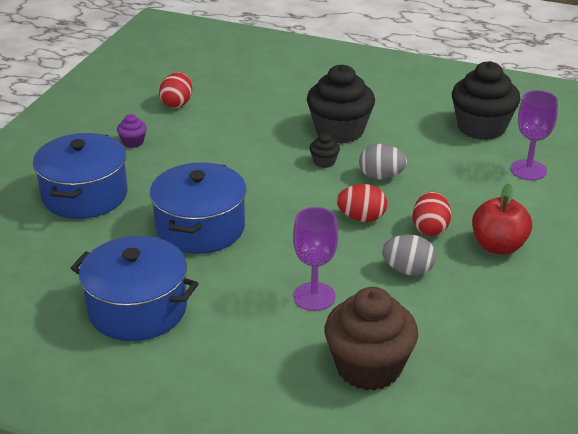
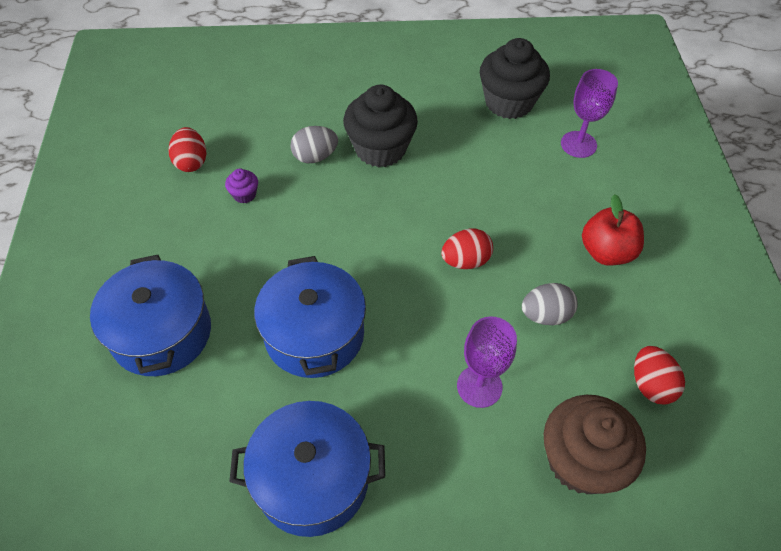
camera: 25 degrees left, 20 degrees up
purple cupcake [117,114,147,148] -> purple cupcake moved to [225,169,258,203]
black cupcake [309,133,340,168] -> none
grey egg [359,144,407,180] -> grey egg moved to [290,126,338,163]
red egg [412,192,451,236] -> red egg moved to [634,346,685,405]

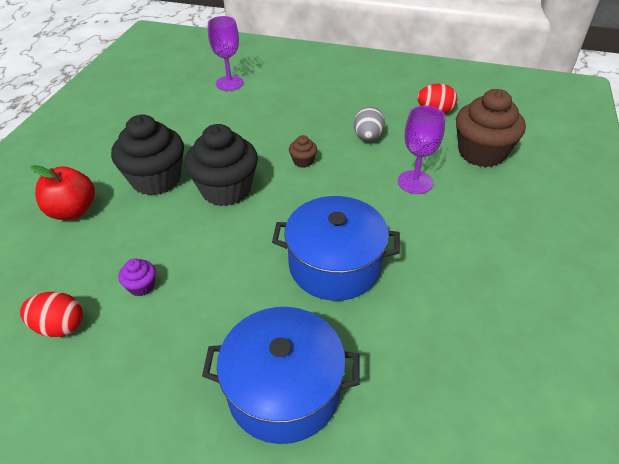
camera: 70 degrees left, 10 degrees down
blue pot [229,401,385,537] -> none
grey egg [290,126,338,163] -> none
red egg [441,228,493,269] -> brown cupcake [289,135,317,168]
black cupcake [480,38,550,119] -> black cupcake moved to [185,124,258,206]
red apple [582,194,644,265] -> red apple moved to [31,165,95,220]

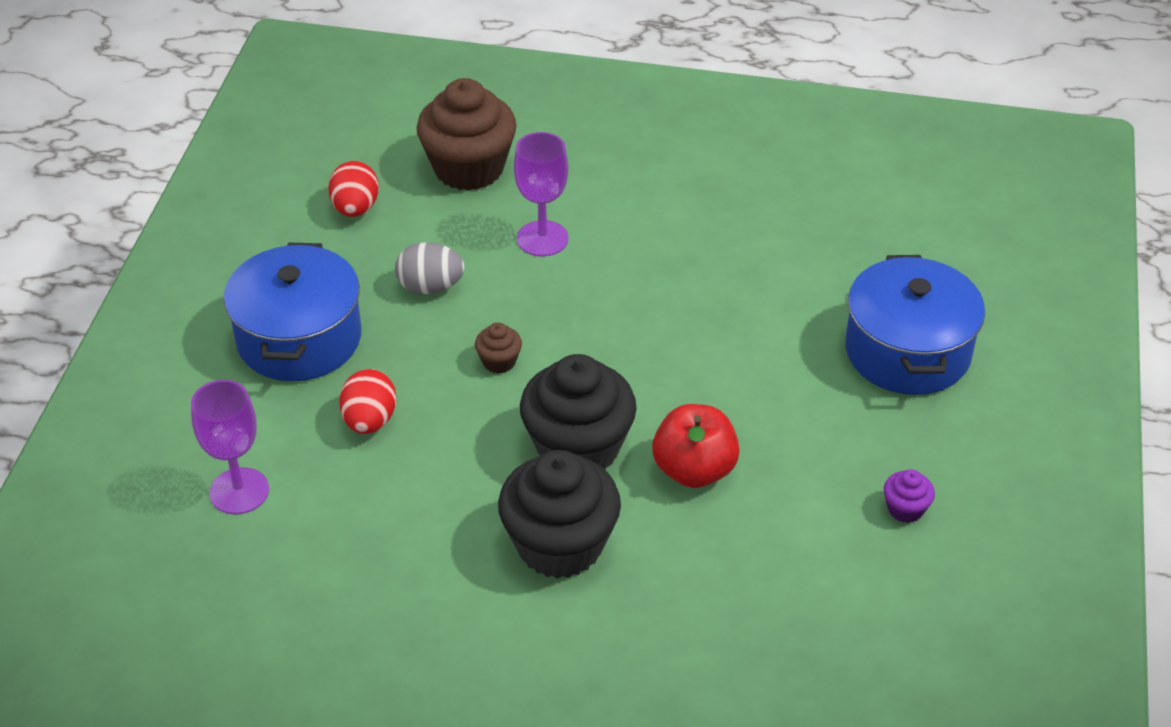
camera: 95 degrees left, 0 degrees up
red egg [20,292,83,337] -> red egg moved to [340,369,396,434]
red apple [31,165,95,220] -> red apple moved to [652,404,740,488]
purple cupcake [119,259,156,296] -> purple cupcake moved to [884,469,935,523]
blue pot [272,196,400,301] -> blue pot moved to [224,242,362,381]

